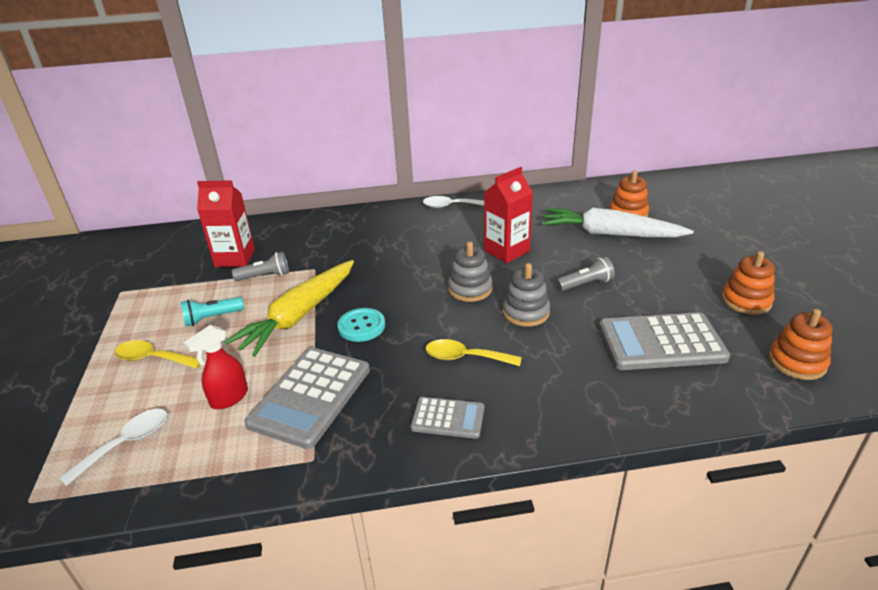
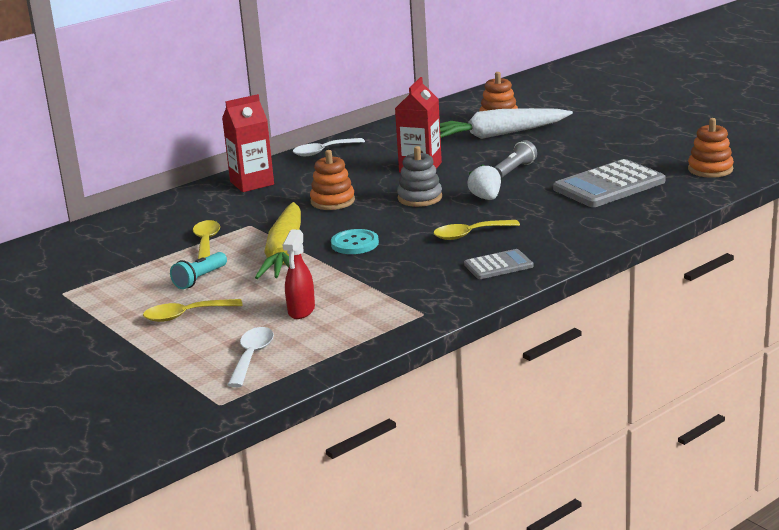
camera: 30 degrees left, 10 degrees down
red carton [197,180,255,267] -> red carton moved to [222,94,274,192]
grey flashlight [232,252,289,281] -> yellow spoon [193,220,220,259]
grey calculator [245,347,370,449] -> none
grey stacking toy [503,263,550,327] -> white strawberry [467,164,501,200]
orange stacking toy [721,251,775,315] -> orange stacking toy moved to [310,150,355,210]

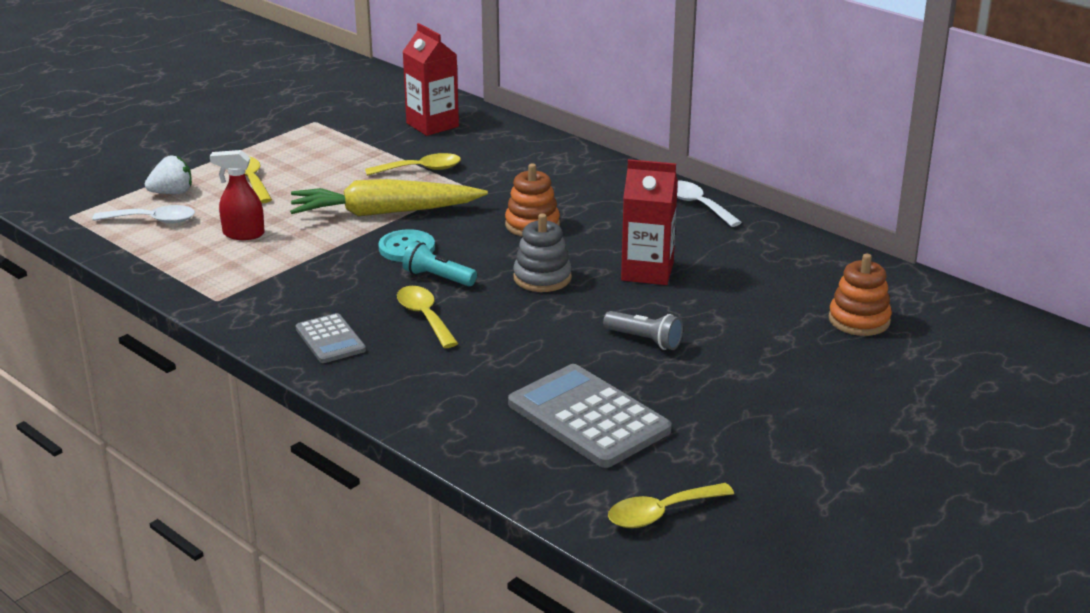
camera: 80 degrees right, 5 degrees up
turquoise flashlight [170,252,227,289] -> turquoise flashlight moved to [402,241,477,286]
red carton [222,94,274,192] -> red carton moved to [402,23,459,136]
white carrot [440,108,573,139] -> none
white strawberry [467,164,501,200] -> white strawberry moved to [145,155,192,194]
orange stacking toy [688,118,734,178] -> yellow spoon [608,483,734,528]

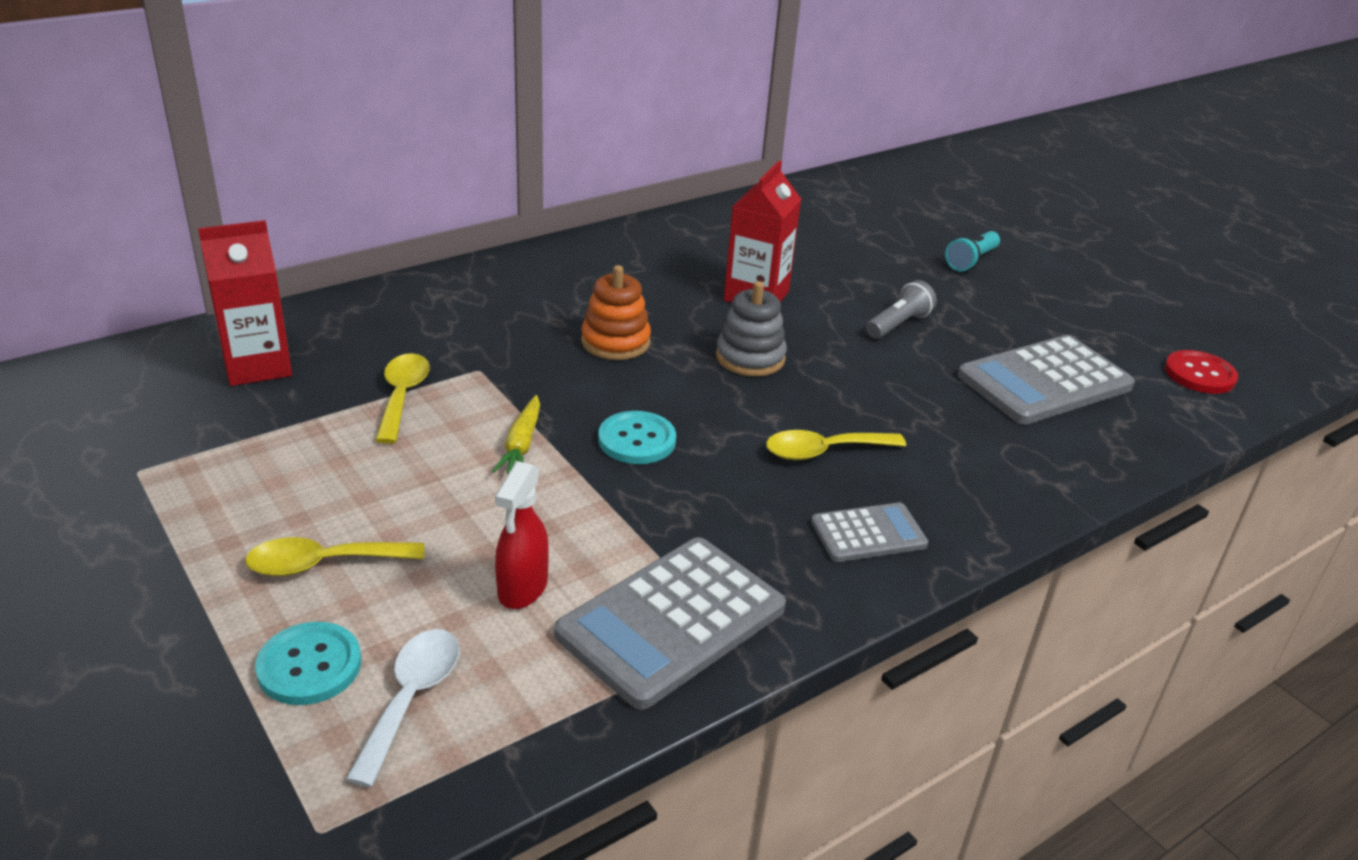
camera: 80 degrees left, 5 degrees up
white strawberry [145,155,192,194] -> turquoise button [255,622,361,705]
yellow carrot [290,179,488,217] -> yellow carrot [492,395,540,474], size x0.47
turquoise flashlight [402,241,477,286] -> turquoise flashlight moved to [945,231,1000,271]
yellow spoon [608,483,734,528] -> red button [1165,350,1238,394]
white spoon [677,181,742,227] -> none
orange stacking toy [829,254,892,336] -> none
none -> grey calculator [554,537,786,710]

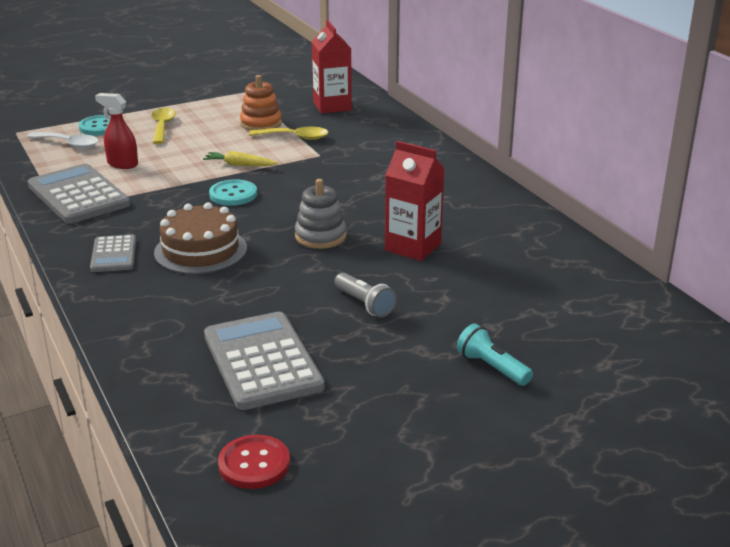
camera: 100 degrees right, 5 degrees down
orange stacking toy [581,265,651,360] -> orange stacking toy moved to [240,75,282,131]
yellow spoon [766,430,906,460] -> brown cake [154,202,247,274]

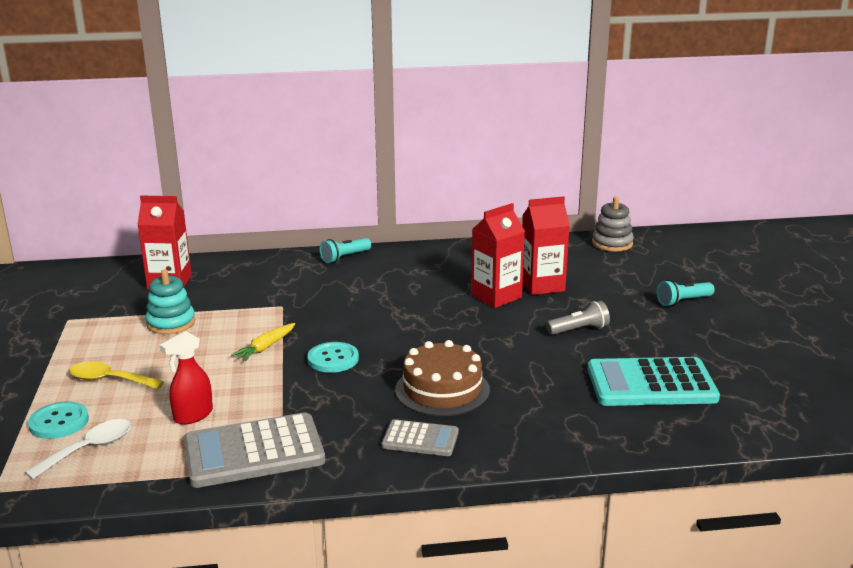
camera: 70 degrees left, 5 degrees down
grey calculator [204,312,325,410] -> turquoise calculator [587,357,720,406]
red button [218,435,290,489] -> none
orange stacking toy [240,75,282,131] -> turquoise stacking toy [145,270,195,334]
yellow spoon [249,127,329,140] -> none
grey stacking toy [295,179,346,249] -> grey stacking toy moved to [592,197,634,252]
none -> turquoise flashlight [320,238,371,263]
none -> red carton [522,196,570,295]

